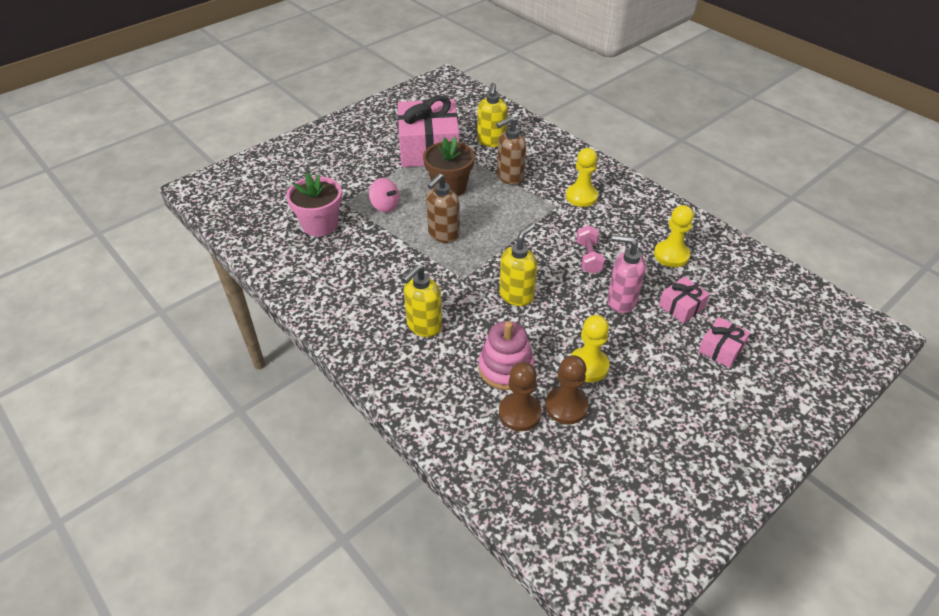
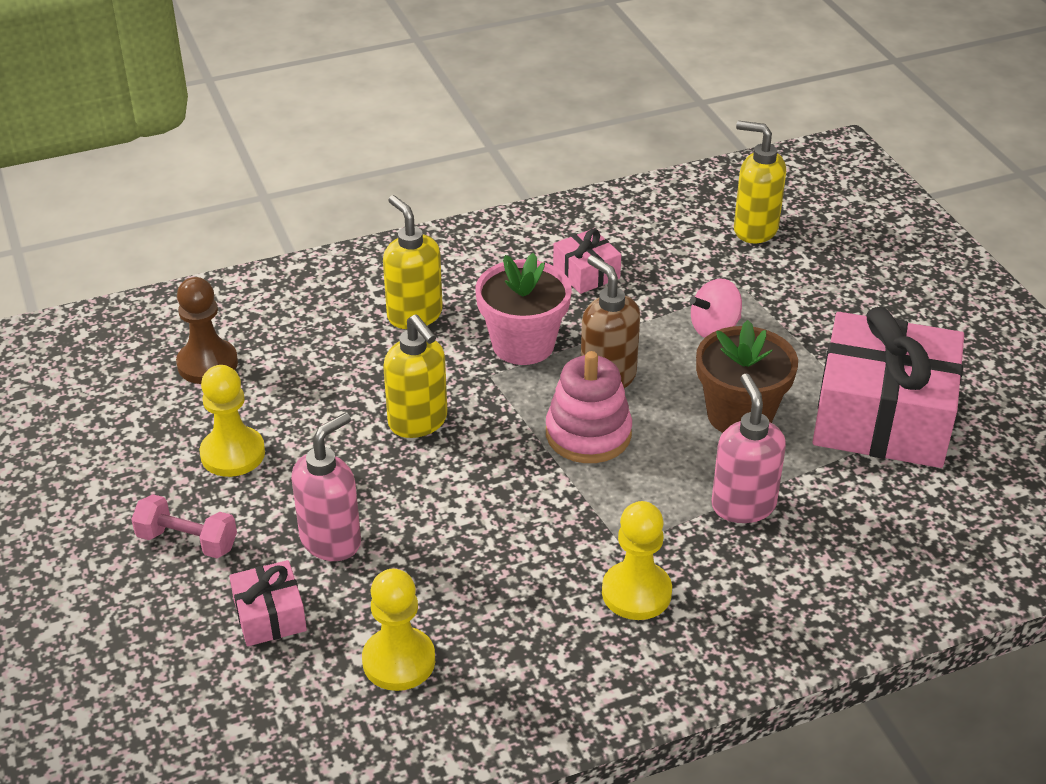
camera: 110 degrees right, 5 degrees down
pink flower pot [286,173,342,236] -> pink flower pot moved to [475,253,572,365]
yellow soap dispenser [477,83,508,147] -> yellow soap dispenser moved to [734,121,786,243]
pink stacking toy [479,321,534,390] -> pink stacking toy moved to [546,351,632,463]
brown soap dispenser [496,117,526,185] -> pink soap dispenser [711,373,786,523]
brown pawn [545,355,588,425] -> none
pink dumbbell [576,225,605,274] -> pink dumbbell moved to [131,494,237,558]
pink gift [698,317,750,368] -> pink gift moved to [553,229,621,294]

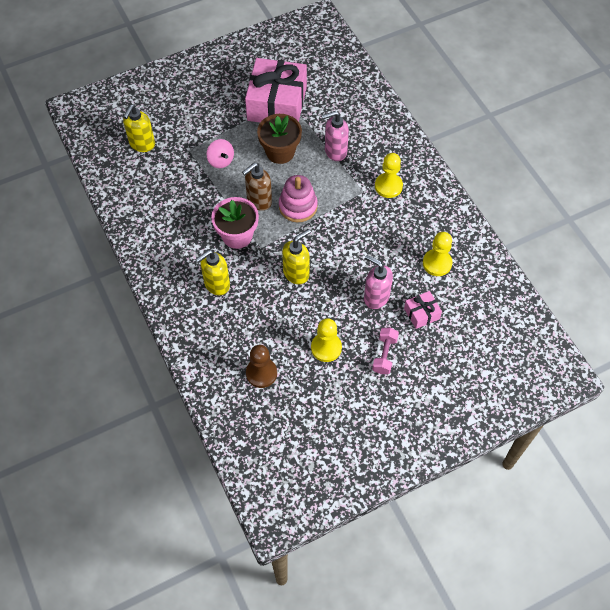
camera: 95 degrees left, 20 degrees up
pink gift [553,229,621,294] -> none

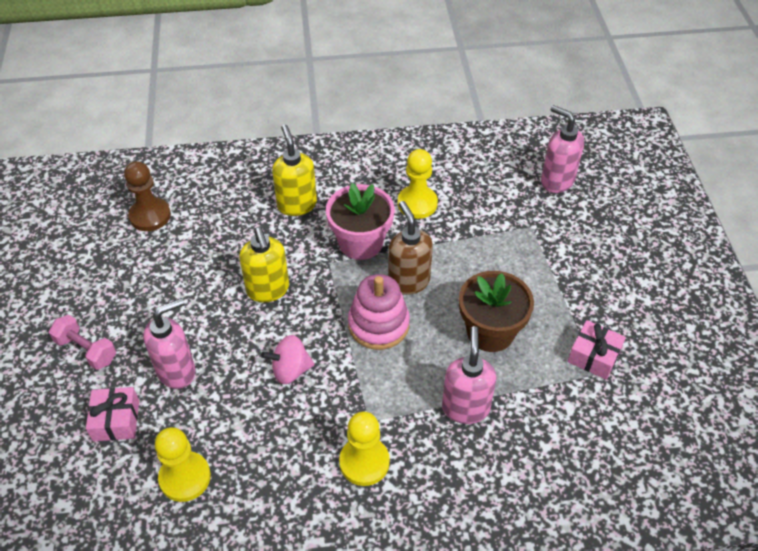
camera: 110 degrees right, 10 degrees down
yellow soap dispenser [123,105,155,152] -> pink soap dispenser [541,105,584,193]
pink spinning top [206,139,234,168] -> pink spinning top moved to [261,335,314,384]
pink gift [245,58,307,122] -> pink gift [568,320,626,380], size x0.44
yellow pawn [311,318,342,362] -> yellow pawn moved to [397,149,438,219]

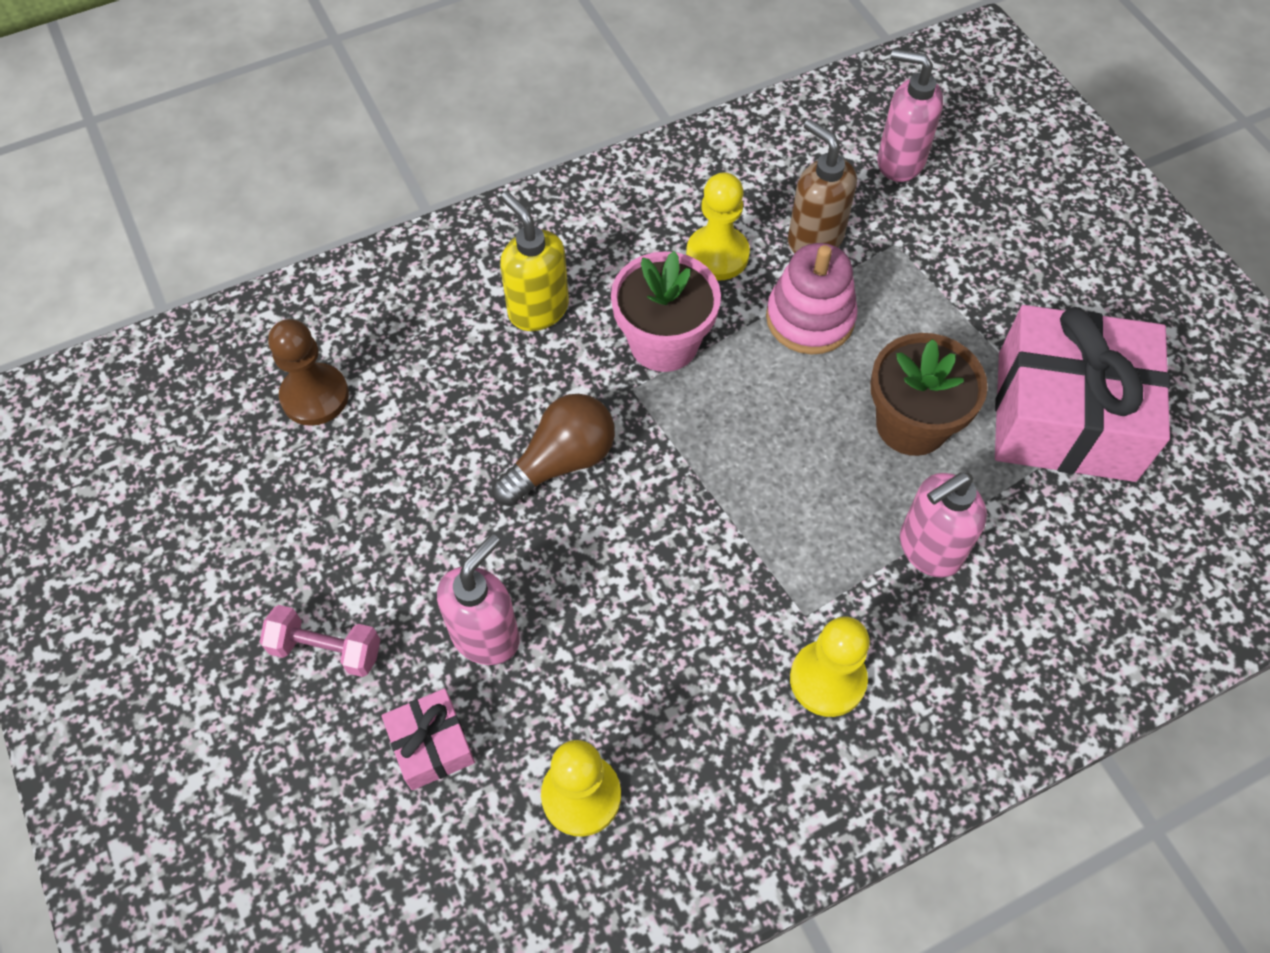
camera: 20 degrees left, 10 degrees up
yellow soap dispenser [239,227,289,303] -> brown light bulb [492,394,615,506]
pink spinning top [261,335,314,384] -> none
pink stacking toy [348,274,410,350] -> pink stacking toy moved to [766,243,858,355]
brown soap dispenser [388,201,433,295] -> brown soap dispenser moved to [788,119,857,254]
pink soap dispenser [442,326,496,424] -> pink soap dispenser turned 105 degrees counterclockwise [900,472,987,578]
pink gift [568,320,626,380] -> pink gift [995,305,1170,482], size x2.25

